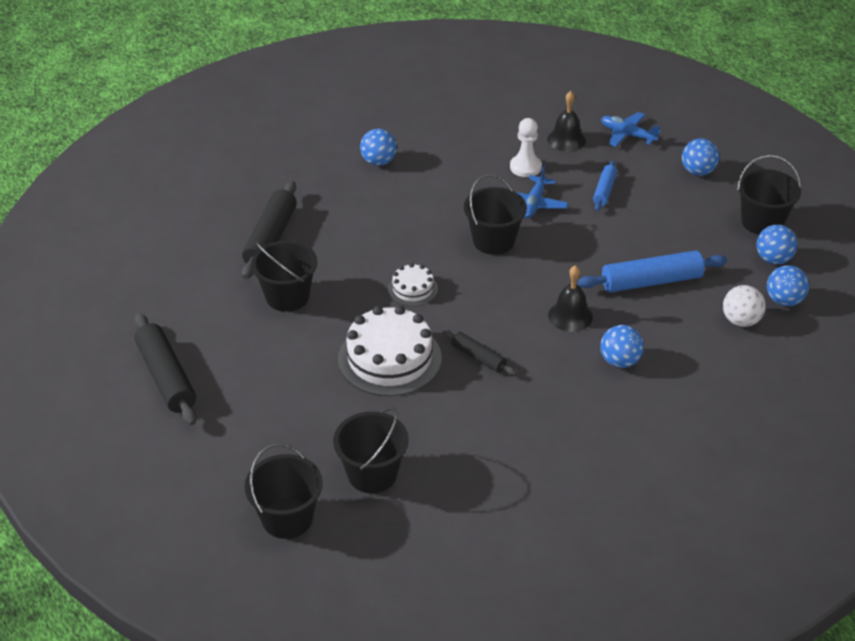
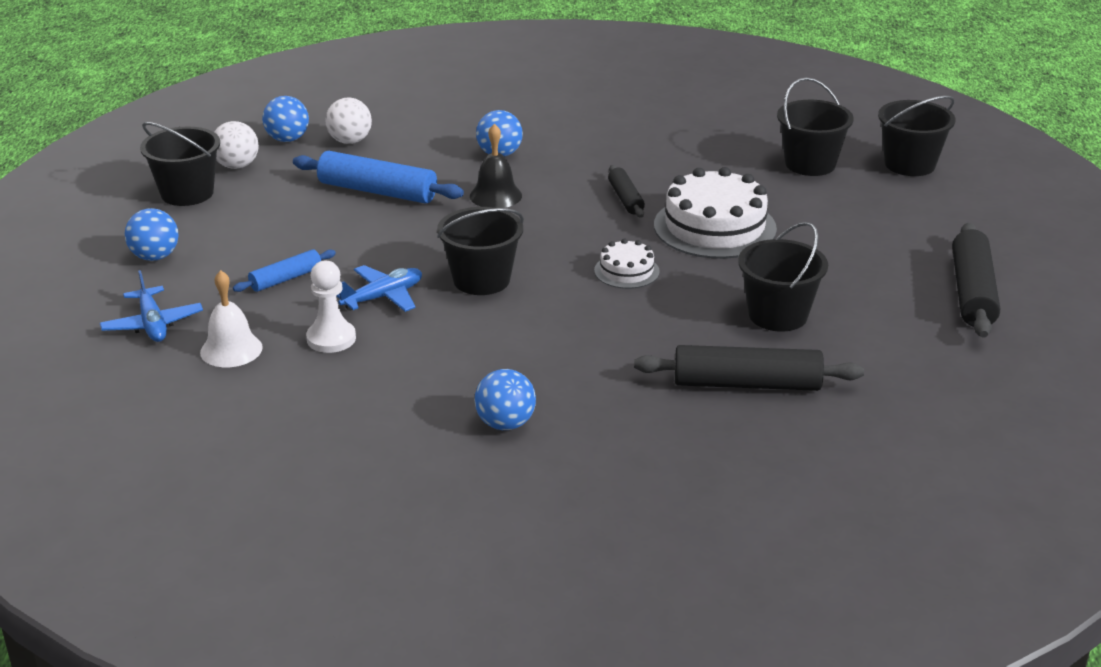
camera: 145 degrees left, 10 degrees down
black rolling pin [242,181,297,279] -> black rolling pin turned 45 degrees clockwise [634,345,864,391]
black bell [547,91,586,152] -> white bell [200,270,263,367]
blue ball [757,225,798,264] -> white ball [214,121,259,169]

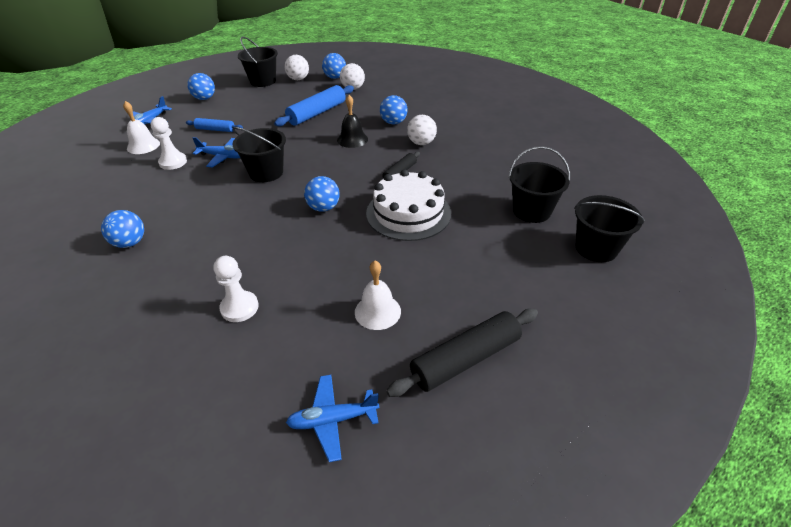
camera: 50 degrees right, 10 degrees up
blue rolling pin [293,151,464,204] -> blue rolling pin turned 60 degrees clockwise [274,85,354,126]
white cake [594,239,660,289] -> blue ball [304,176,340,212]
black rolling pin [634,345,864,391] -> white pawn [214,256,259,322]
black bucket [738,222,828,332] -> none
none -> blue plane [286,375,380,462]
none -> white bell [355,261,401,330]
none -> white ball [407,115,437,145]

